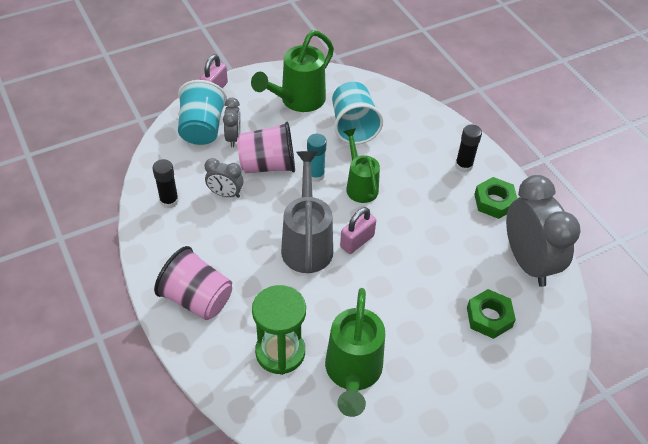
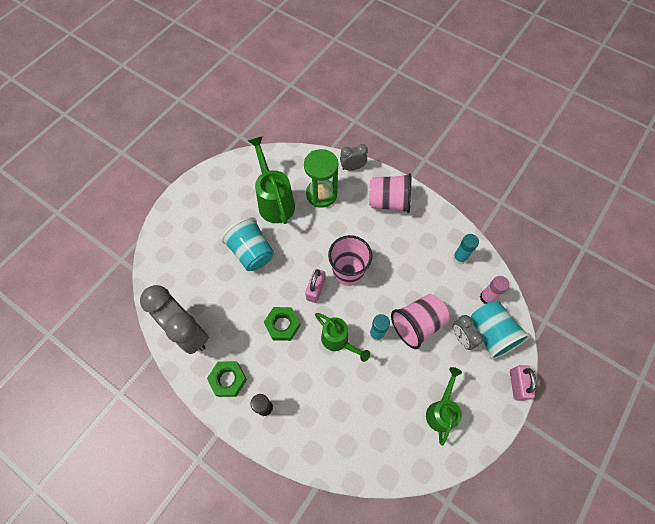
camera: 155 degrees right, 15 degrees up
black glue stick [152,159,179,208] -> turquoise glue stick [453,234,479,264]
grey clock [205,158,243,198] -> grey clock moved to [340,144,368,171]
green watering can [251,30,334,112] -> green watering can [426,367,462,446], size x0.66
grey watering can [281,151,333,273] -> pink cup [328,235,372,286]
turquoise cup [332,82,383,144] -> turquoise cup moved to [221,217,274,271]
green nut [467,289,516,339] -> green nut moved to [264,307,301,341]
none -> pink glue stick [480,276,509,304]

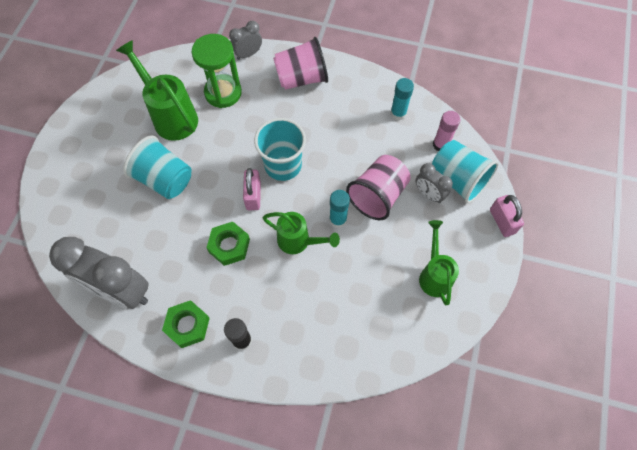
camera: 20 degrees left, 0 degrees up
pink cup [328,235,372,286] -> turquoise cup [254,118,306,181]

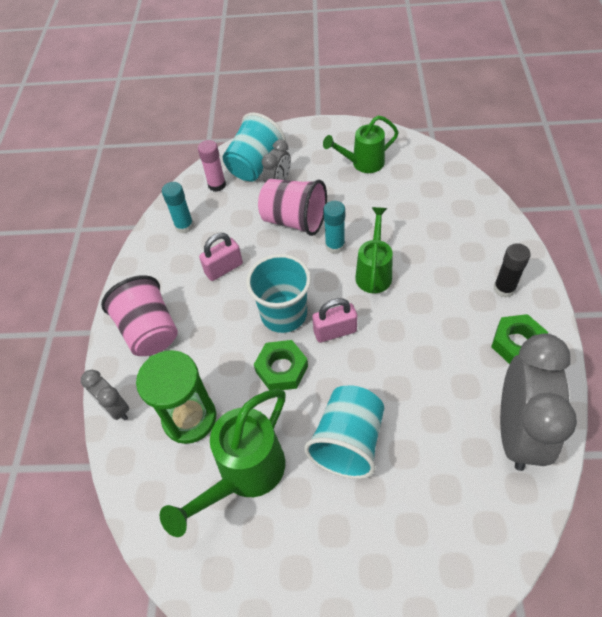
camera: 100 degrees left, 10 degrees down
green nut [206,222,250,266] -> green nut moved to [254,340,308,390]
pink padlock [490,195,524,237] -> pink padlock moved to [199,233,243,281]

